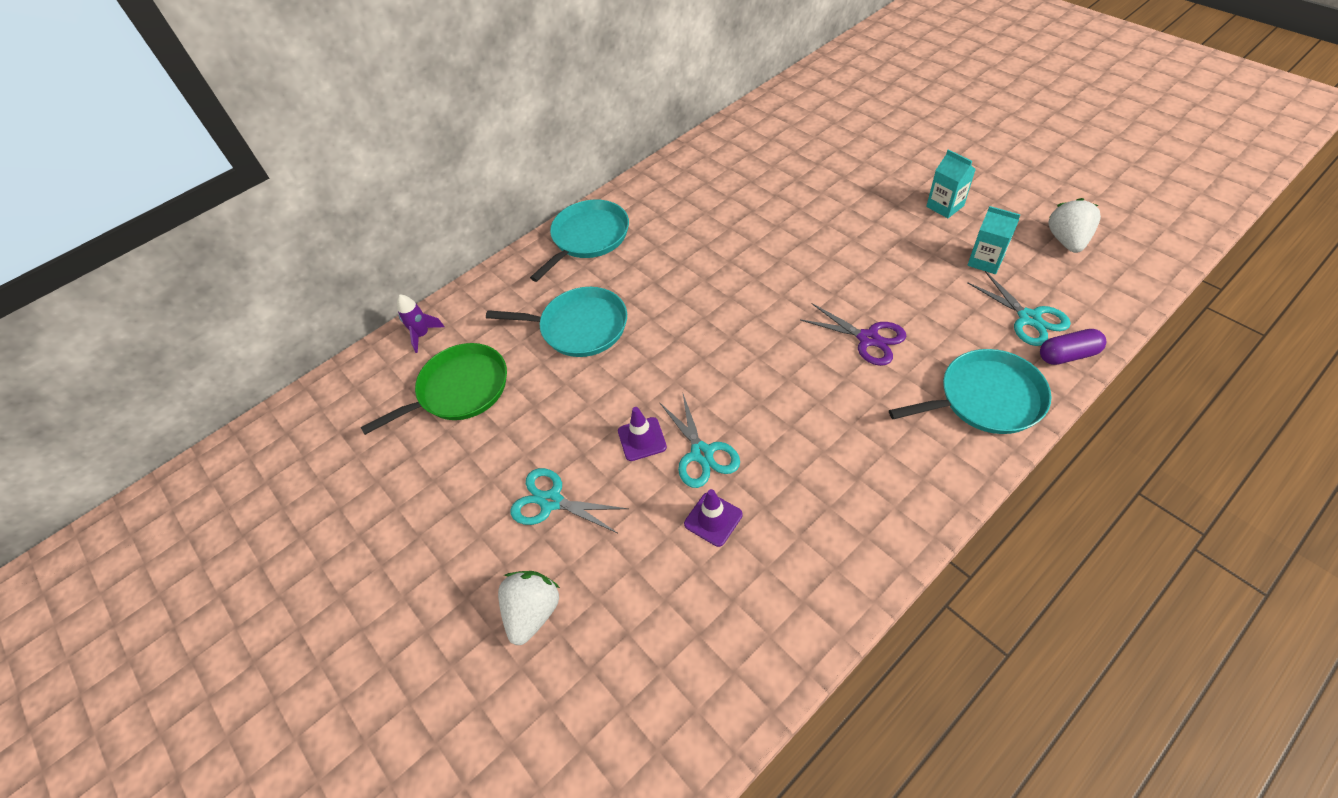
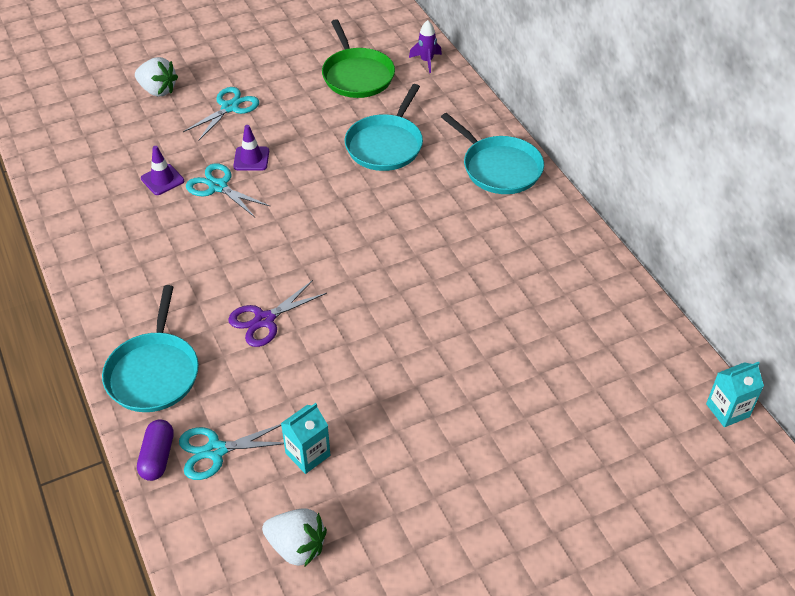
camera: 100 degrees right, 5 degrees down
turquoise scissors [659,394,740,488] -> turquoise scissors turned 45 degrees clockwise [186,163,271,217]
turquoise carton [926,149,976,218] -> turquoise carton moved to [706,362,764,427]

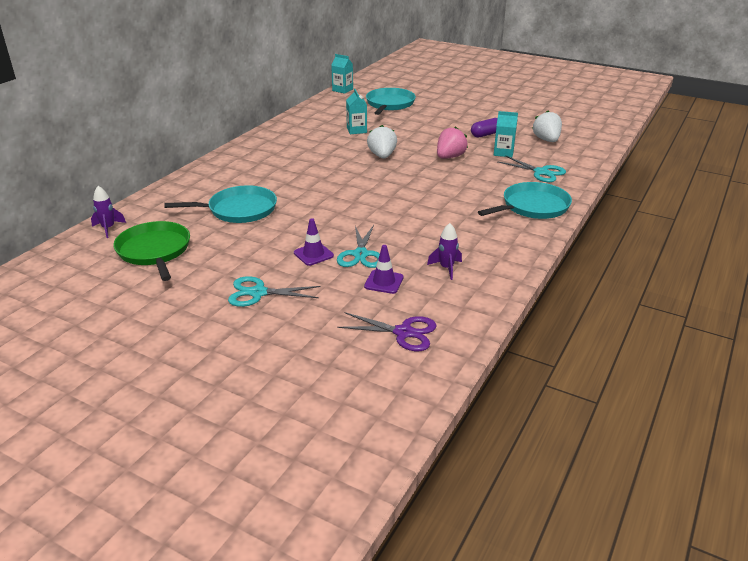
camera: 125 degrees left, 15 degrees down
white strawberry [135,57,178,97] -> white strawberry moved to [367,125,397,159]
purple capsule [137,419,174,481] -> purple capsule moved to [471,118,498,138]
purple scissors [228,280,327,347] -> purple scissors moved to [337,312,437,351]
green pan [322,19,395,98] -> green pan turned 60 degrees counterclockwise [113,221,190,281]
turquoise pan [441,113,544,194] -> turquoise pan moved to [366,88,416,115]
none -> turquoise carton [346,89,367,134]
none -> purple rocket [427,223,462,280]
none -> pink strawberry [437,126,468,159]

